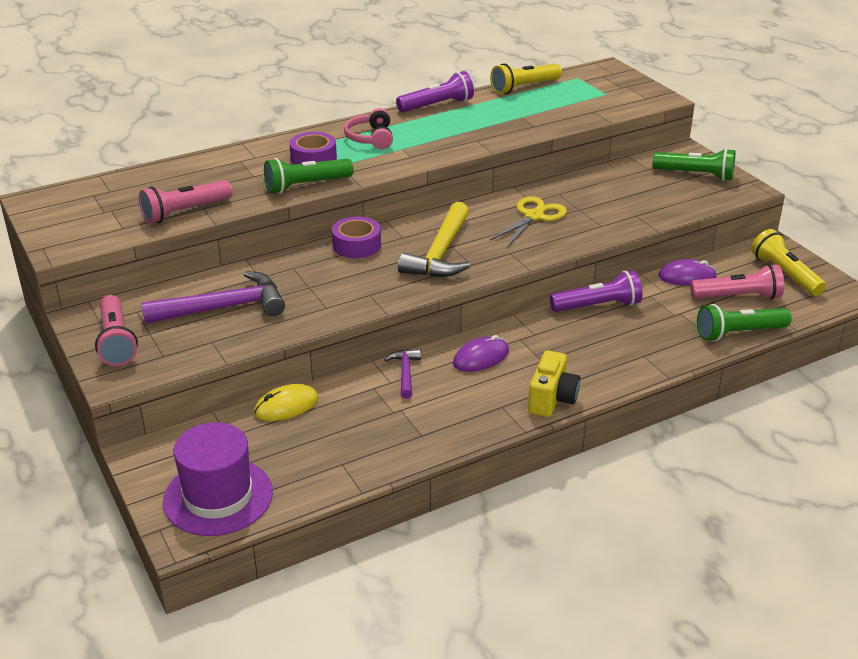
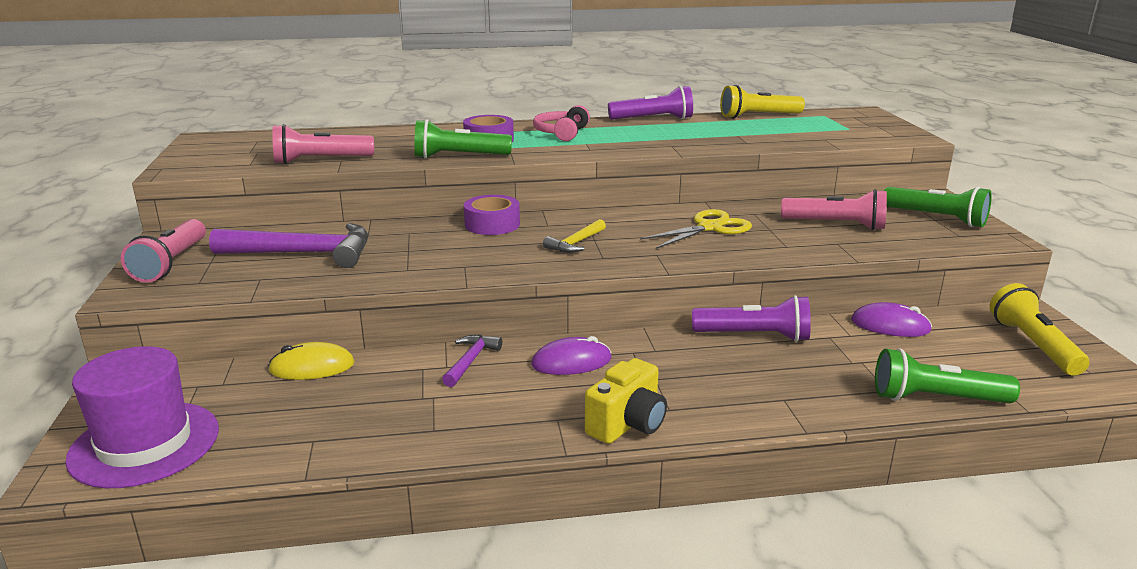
camera: 20 degrees right, 10 degrees down
yellow hammer [398,202,470,277] -> yellow hammer [543,219,606,253], size x0.51
pink flashlight [690,264,784,299] -> pink flashlight moved to [781,189,887,230]

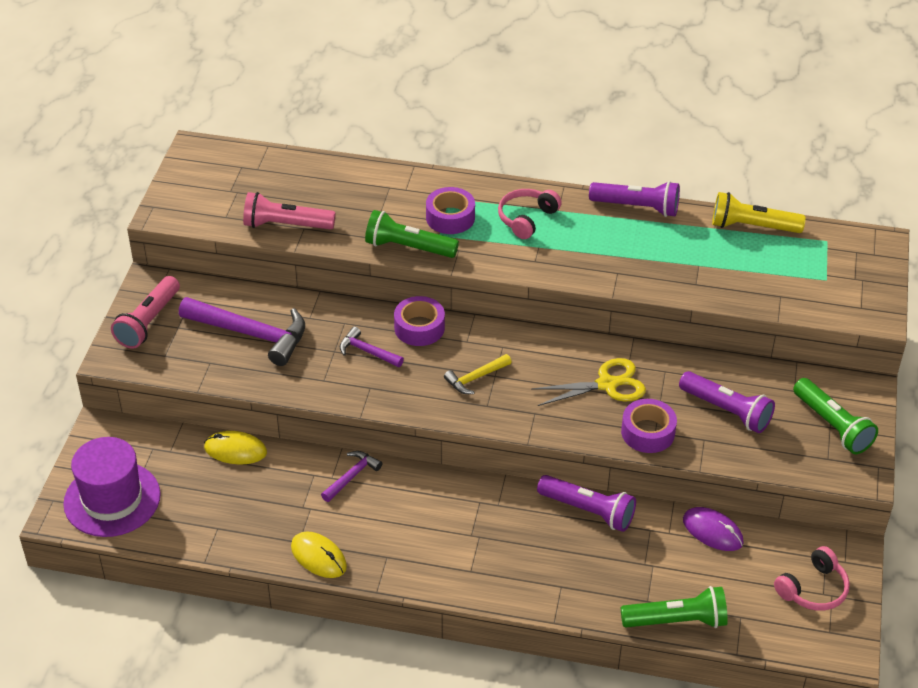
camera: 20 degrees right, 20 degrees up
purple mouse [531,336,611,375] -> none
yellow camera [585,358,667,444] -> none
pink flashlight [781,189,887,230] -> purple flashlight [679,371,775,433]
green flashlight [875,348,1020,403] -> green flashlight turned 150 degrees clockwise [621,586,728,628]
yellow flashlight [990,283,1089,376] -> pink headphones [774,546,850,611]
none -> yellow mouse [291,531,347,578]
none -> purple hammer [340,327,404,367]
none -> purple tape [621,399,677,453]

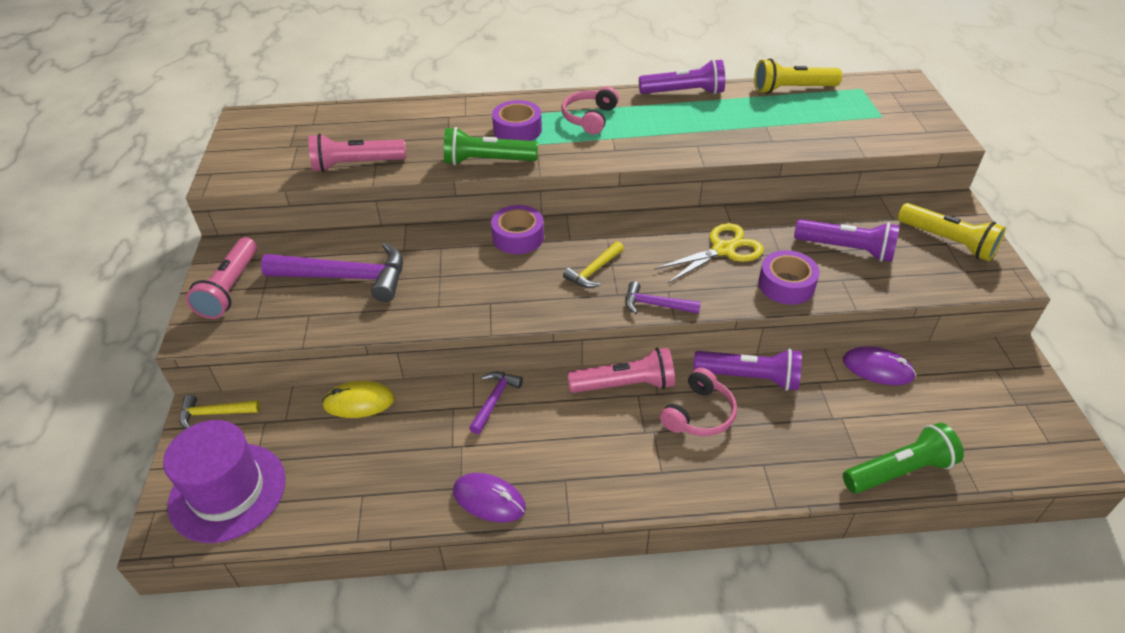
camera: 15 degrees left, 0 degrees up
yellow mouse [291,531,347,578] -> purple mouse [453,473,526,522]
purple hammer [340,327,404,367] -> purple hammer moved to [626,281,701,314]
pink headphones [774,546,850,611] -> pink headphones moved to [660,368,737,436]
green flashlight [793,378,878,454] -> yellow flashlight [898,203,1006,261]
none -> yellow hammer [180,395,260,429]
none -> pink flashlight [567,348,675,393]

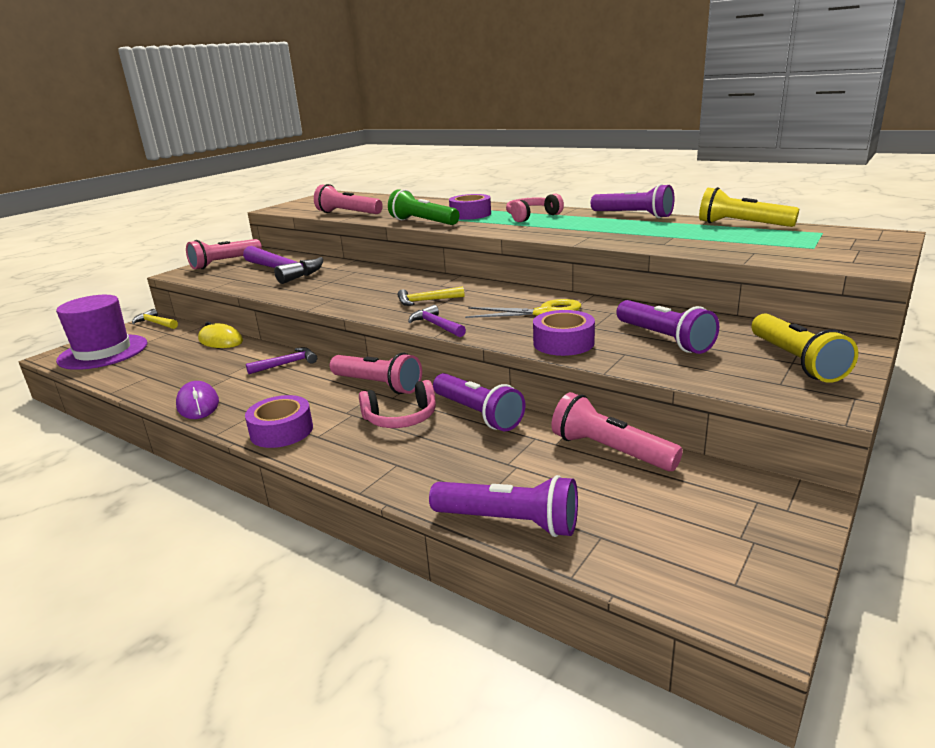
camera: 40 degrees right, 20 degrees down
purple tape [491,205,544,254] -> purple tape moved to [245,395,313,448]
purple mouse [843,346,916,385] -> pink flashlight [552,392,683,471]
green flashlight [843,423,964,493] -> purple flashlight [429,475,578,537]

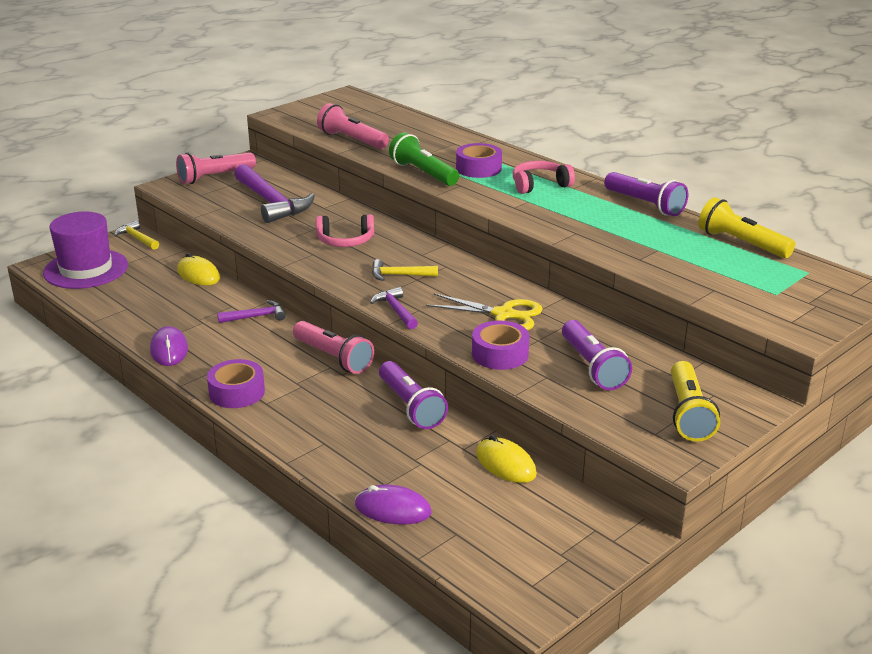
camera: 10 degrees right, 5 degrees up
pink headphones [359,380,436,428] -> pink headphones moved to [316,214,374,247]
purple flashlight [429,475,578,537] -> purple mouse [355,485,432,525]
pink flashlight [552,392,683,471] -> yellow mouse [476,435,537,483]

